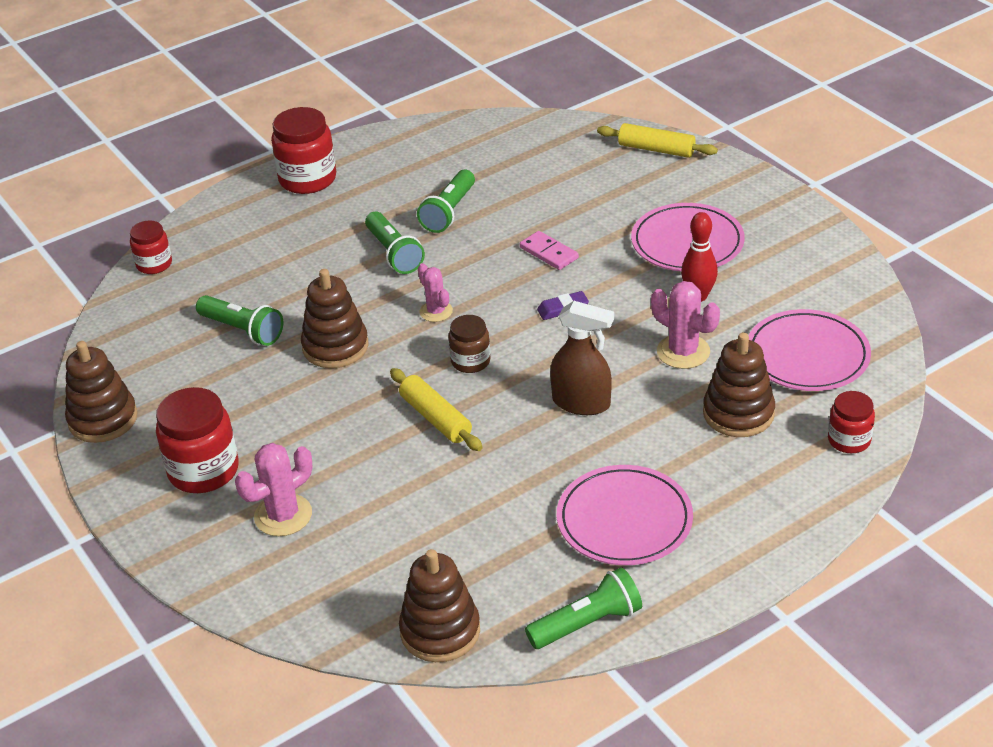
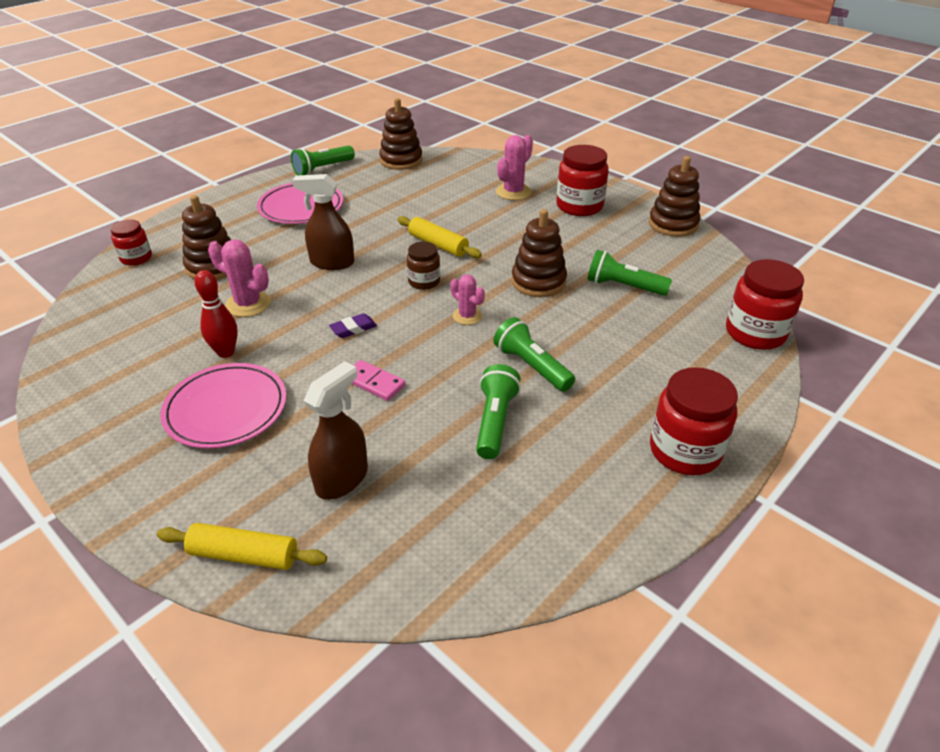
camera: 165 degrees right, 0 degrees up
red jar [130,220,172,274] -> red jar [726,259,804,350], size x1.70
pink plate [749,309,871,391] -> none
none -> brown spray bottle [304,361,368,500]

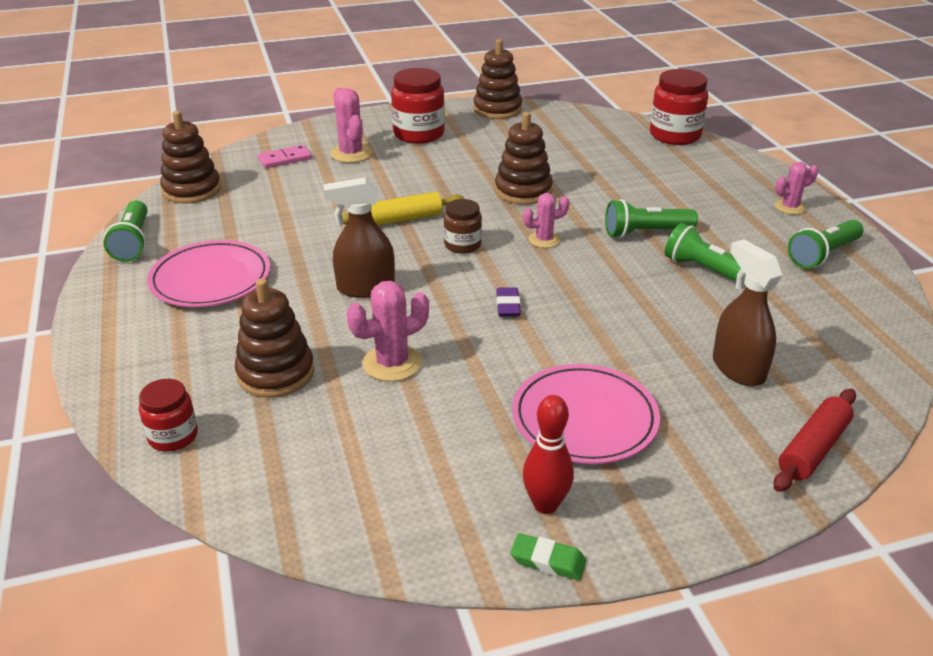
camera: 60 degrees left, 5 degrees down
yellow rolling pin [157,523,327,570] -> red rolling pin [773,389,856,492]
red bowling pin [195,270,238,358] -> red bowling pin moved to [523,395,574,514]
brown spray bottle [292,174,354,270] -> brown spray bottle turned 45 degrees clockwise [324,177,395,298]
pink domino [352,360,406,401] -> pink domino moved to [258,145,312,168]
green flashlight [587,250,672,296] -> green flashlight moved to [788,220,863,269]
red jar [650,367,738,475] -> pink cactus [775,162,818,214]
none -> green eraser [510,533,586,580]

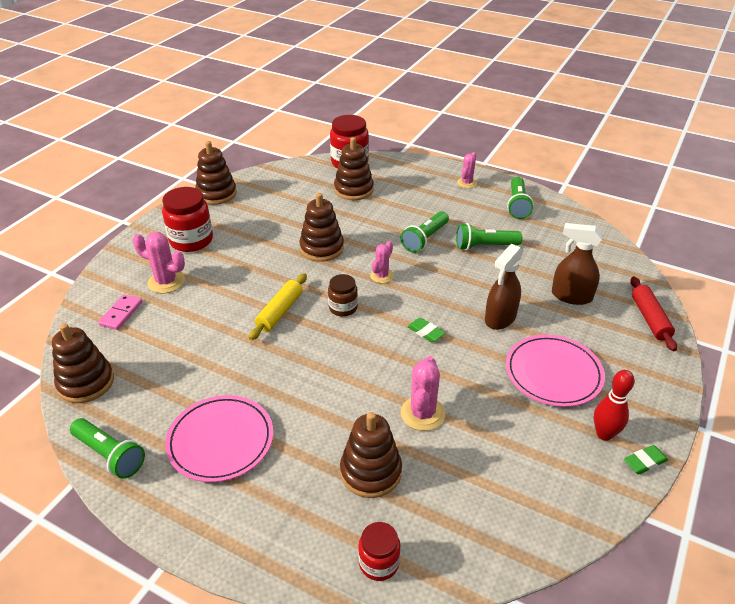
camera: 45 degrees left, 5 degrees up
brown spray bottle [324,177,395,298] -> brown spray bottle moved to [485,244,524,330]
purple eraser [496,287,521,317] -> green eraser [407,318,445,342]
none -> brown stacking toy [334,137,374,200]

